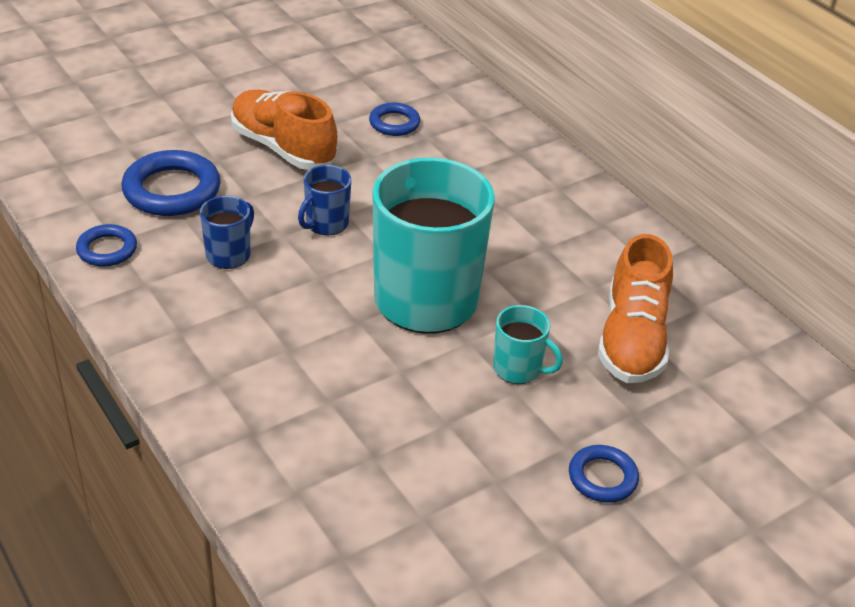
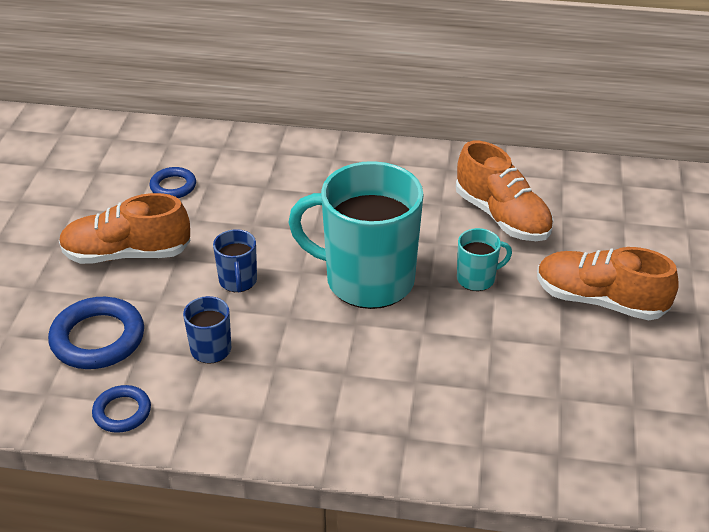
camera: 45 degrees left, 0 degrees up
blue ring [569,445,639,503] -> orange shoe [537,247,679,320]

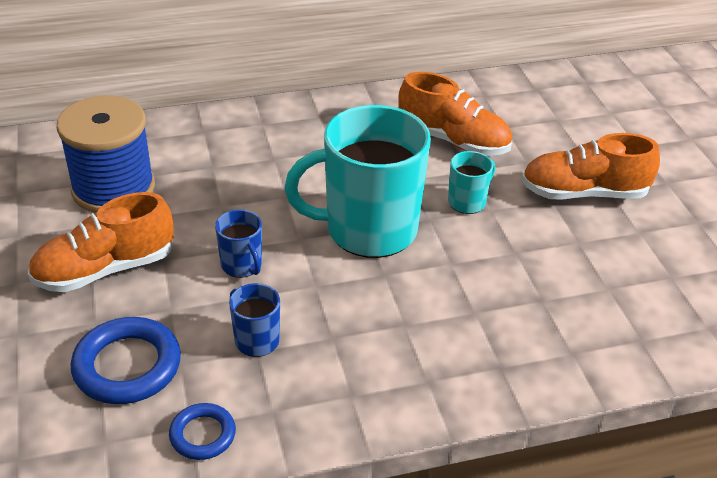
camera: 25 degrees left, 0 degrees up
blue ring [149,167,196,198] -> blue spool [57,95,155,213]

